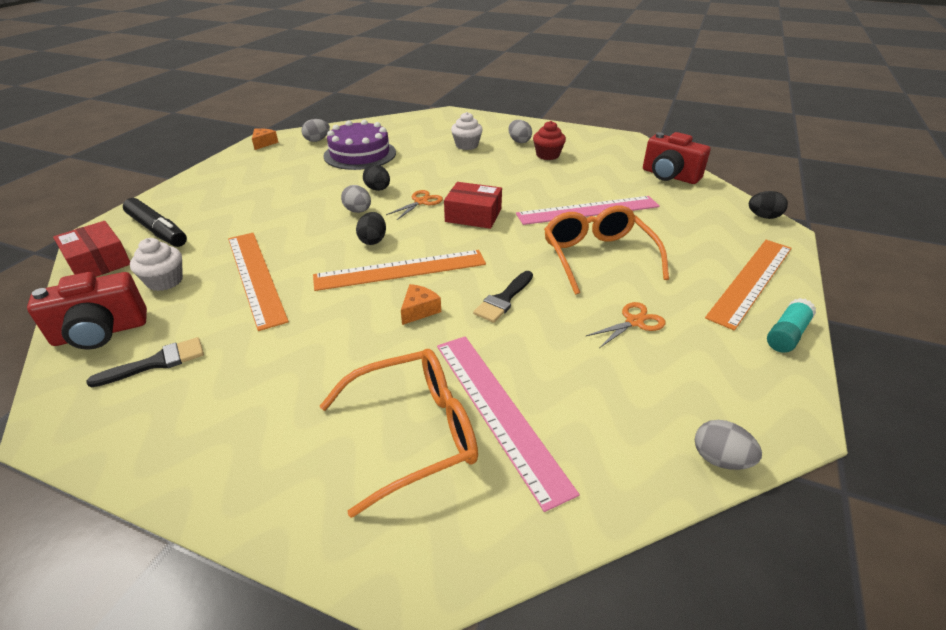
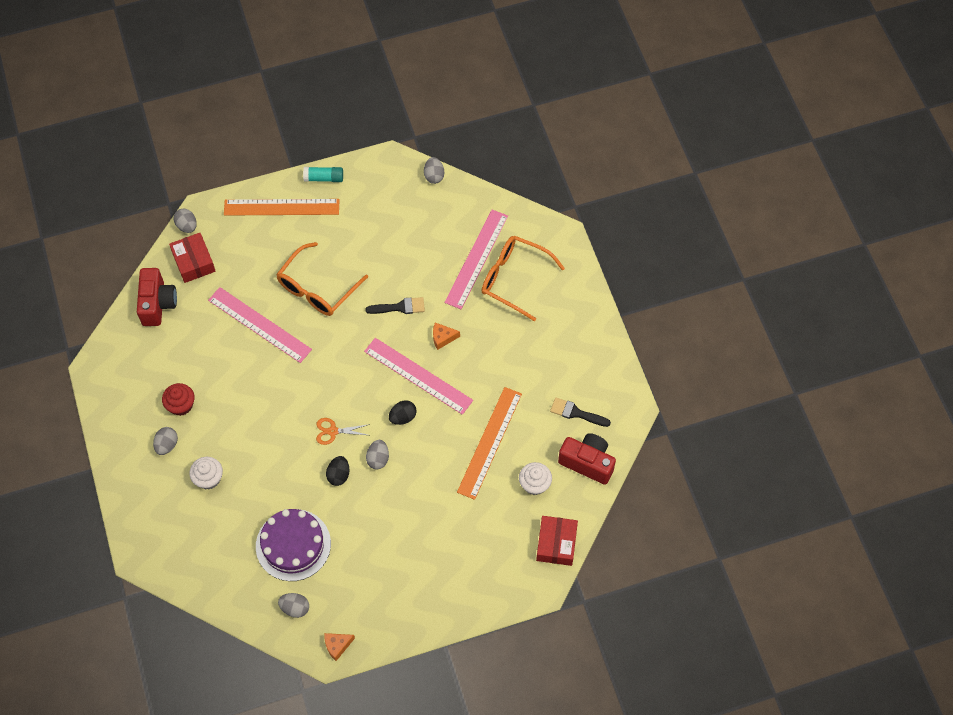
camera: 130 degrees left, 25 degrees up
black marker [123,198,187,247] -> none
orange ruler [313,250,486,291] -> pink ruler [364,338,473,415]
red box [444,182,502,229] -> red box moved to [169,233,215,283]
orange scissors [586,302,666,348] -> none
black egg [749,191,788,219] -> grey egg [174,209,197,233]

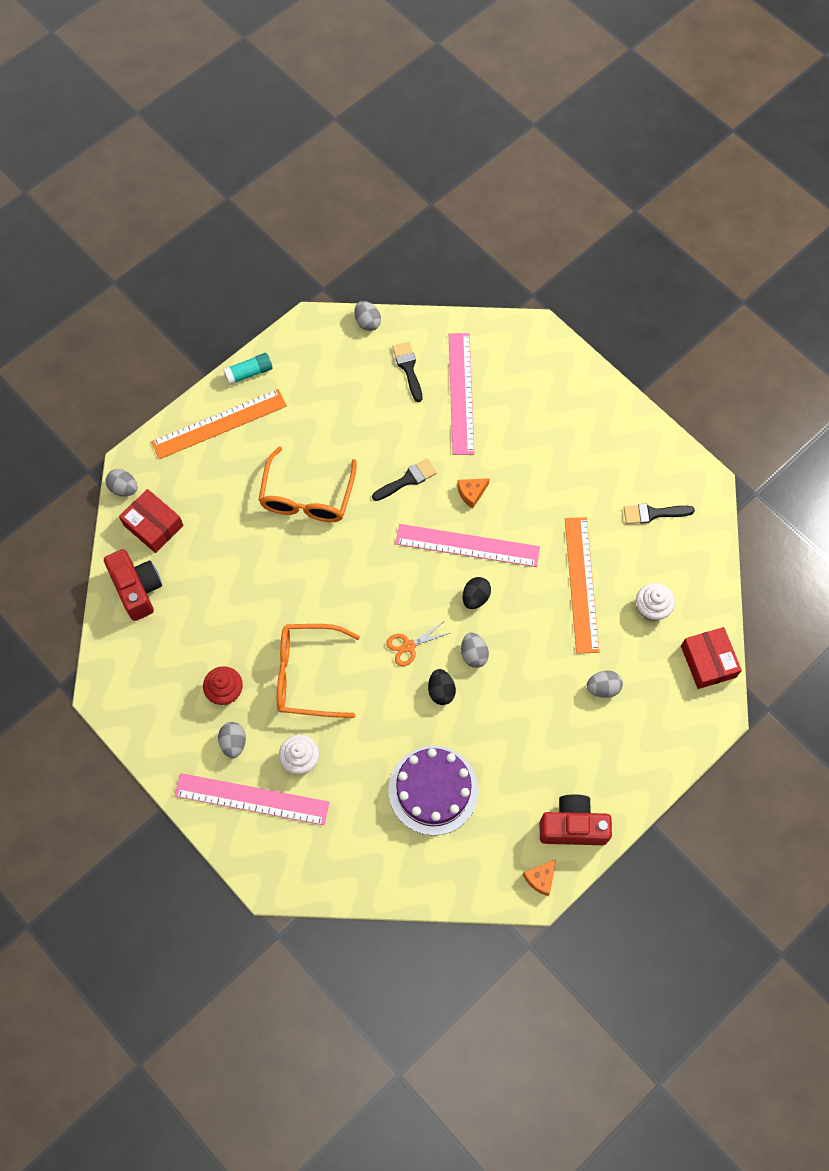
camera: 25 degrees left, 5 degrees up
pink ruler [208,287,312,363] -> pink ruler moved to [175,773,329,825]
grey egg [278,593,309,618] -> grey egg moved to [587,671,623,698]
orange glasses [482,236,565,321] -> orange glasses moved to [277,624,360,718]
red camera [558,433,616,485] -> red camera moved to [540,794,612,845]
none -> black brush [392,342,422,402]

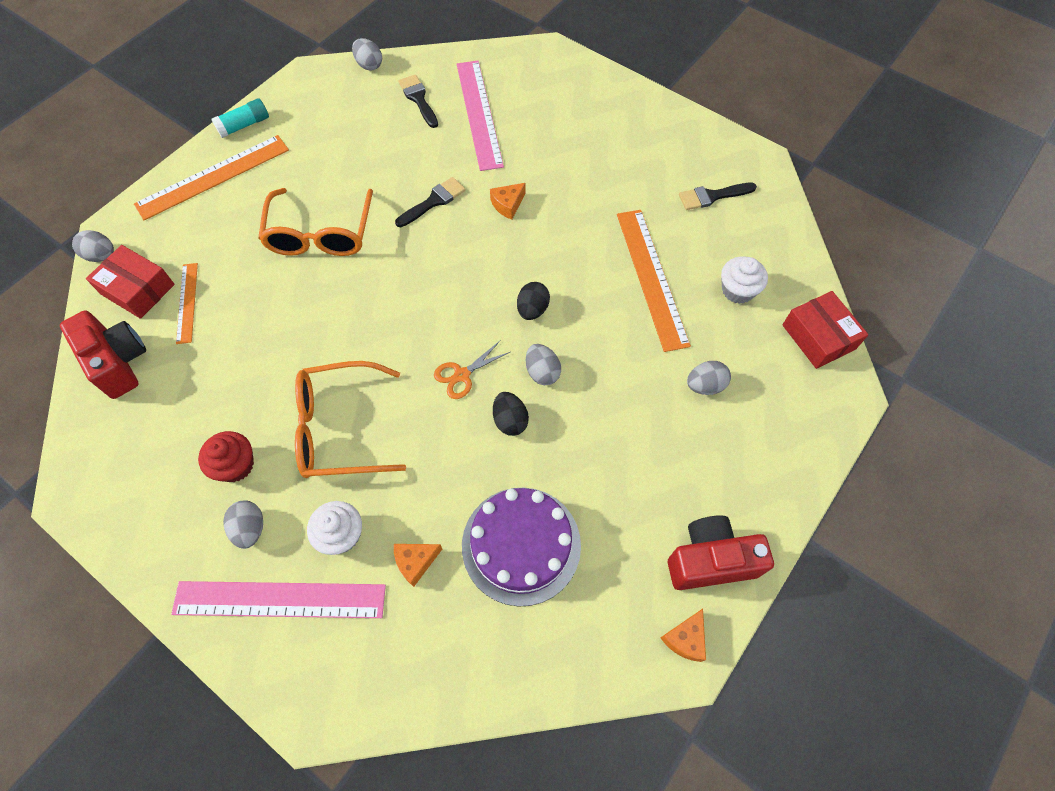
camera: 10 degrees left, 5 degrees down
pink ruler [395,524,540,567] -> none
none -> orange ruler [176,263,198,344]
none -> orange cheese [394,544,442,587]

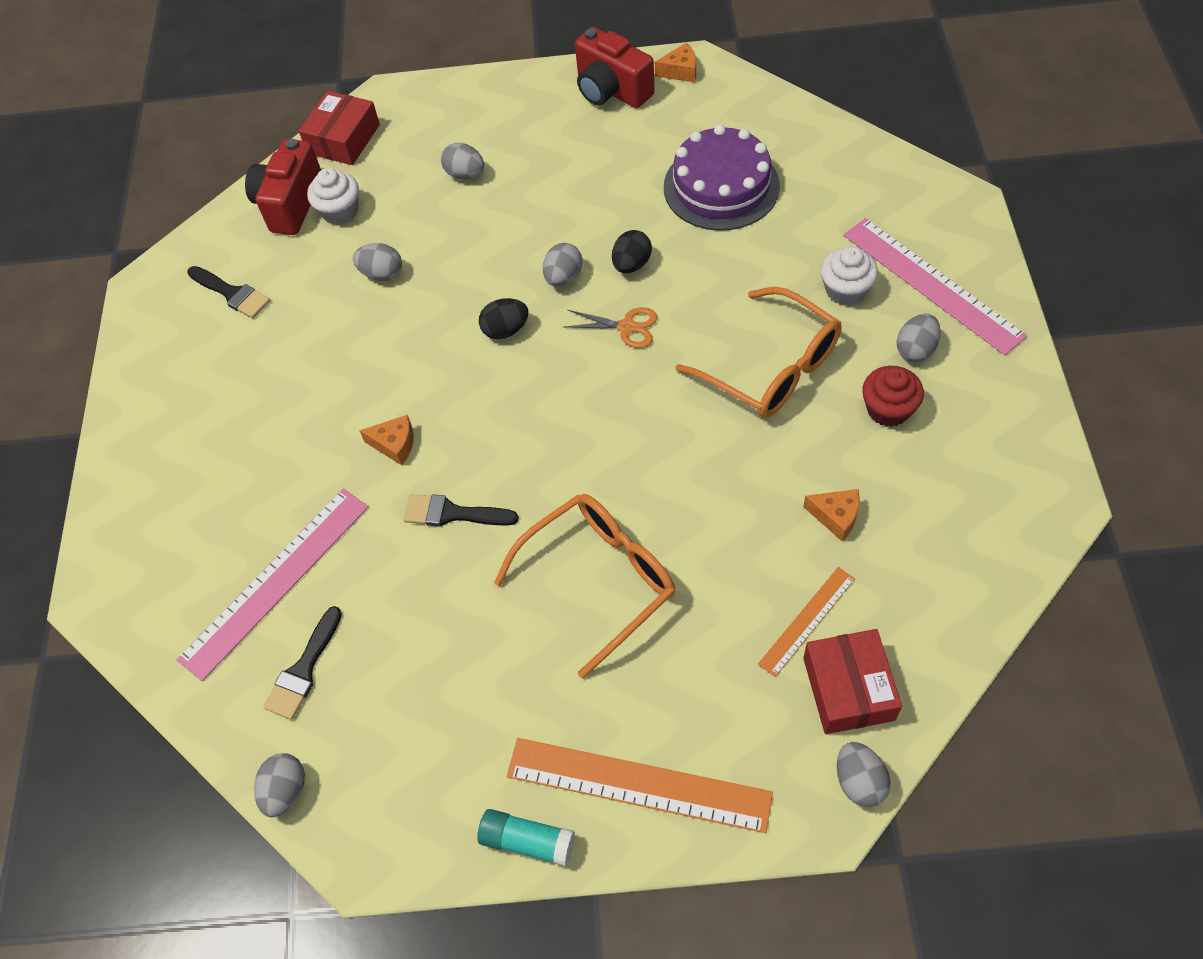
camera: 125 degrees left, 5 degrees down
red camera [60,310,146,399] -> red camera moved to [245,139,321,235]
orange cheese [394,544,442,587] -> orange cheese moved to [803,489,860,541]
orange ruler [617,210,691,352] -> grey egg [353,243,402,281]

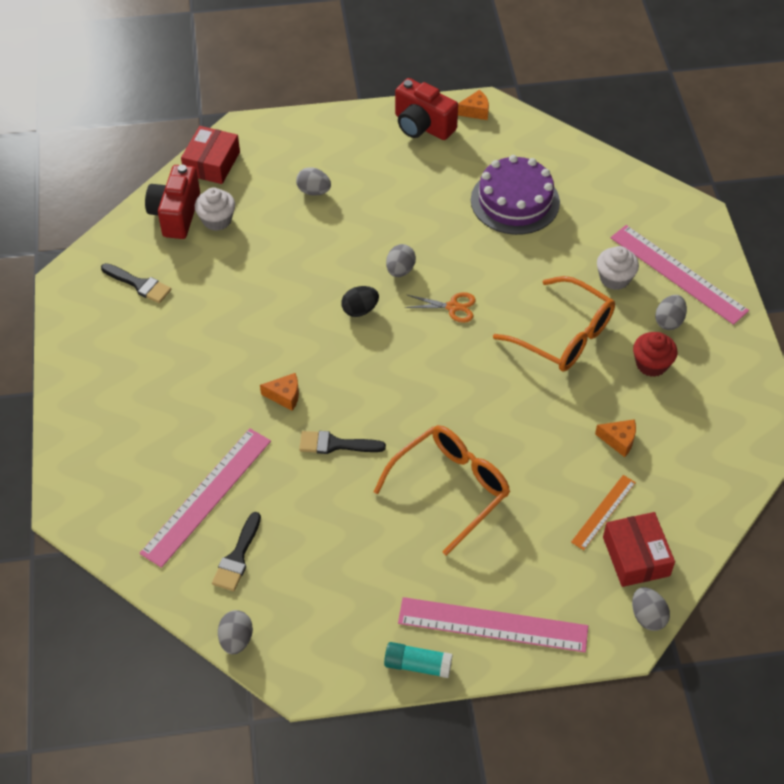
camera: 10 degrees left, 5 degrees down
grey egg [353,243,402,281] -> none
orange ruler [507,738,773,833] -> pink ruler [398,597,588,653]
black egg [612,230,652,273] -> none

